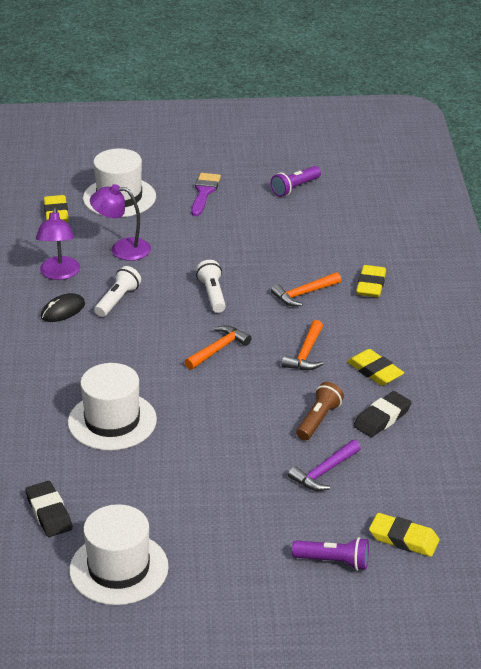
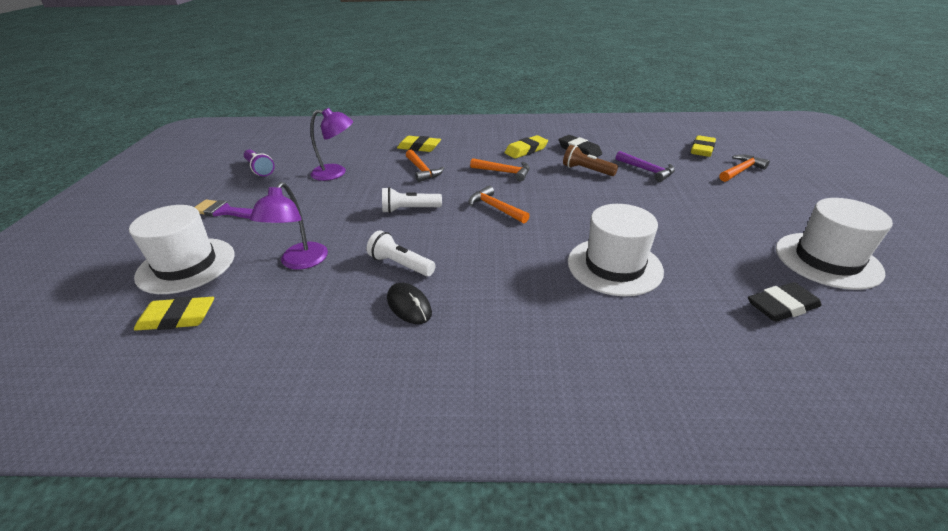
camera: 85 degrees left, 0 degrees up
purple lamp [36,208,80,280] -> purple lamp moved to [310,108,353,181]
purple flashlight [292,537,369,570] -> orange hammer [720,155,770,182]

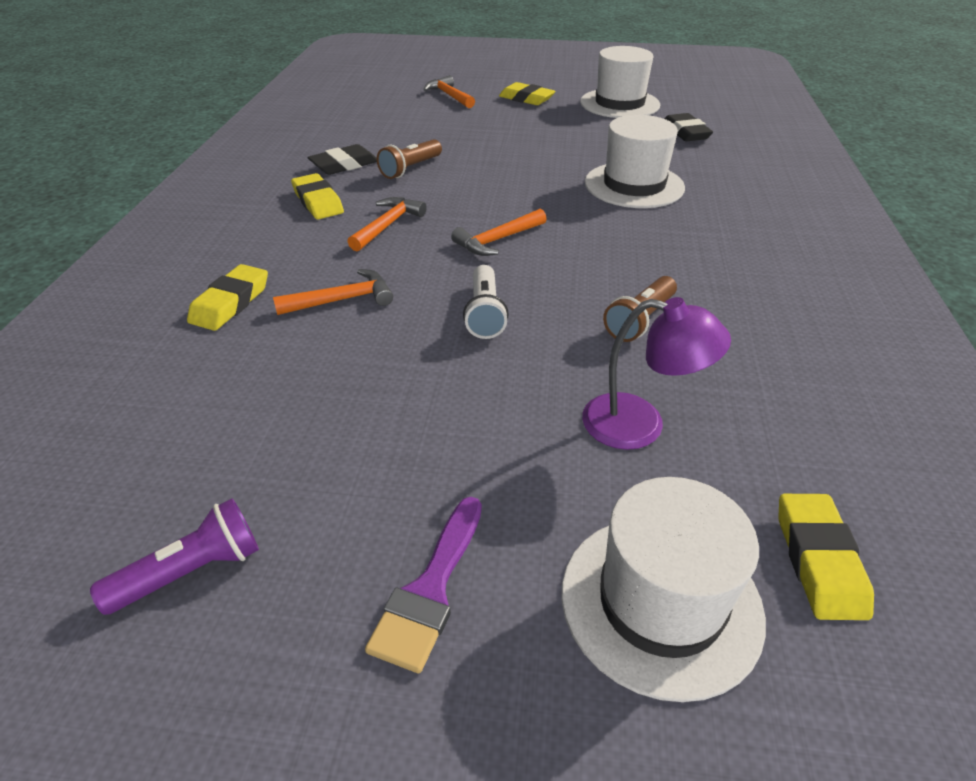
camera: 85 degrees left, 5 degrees up
purple lamp [310,108,353,181] -> none
white flashlight [367,230,436,276] -> brown flashlight [603,276,677,342]
black mouse [387,283,432,324] -> none
purple hammer [616,151,675,182] -> none
yellow eraser [691,135,716,157] -> yellow eraser moved to [499,82,555,105]

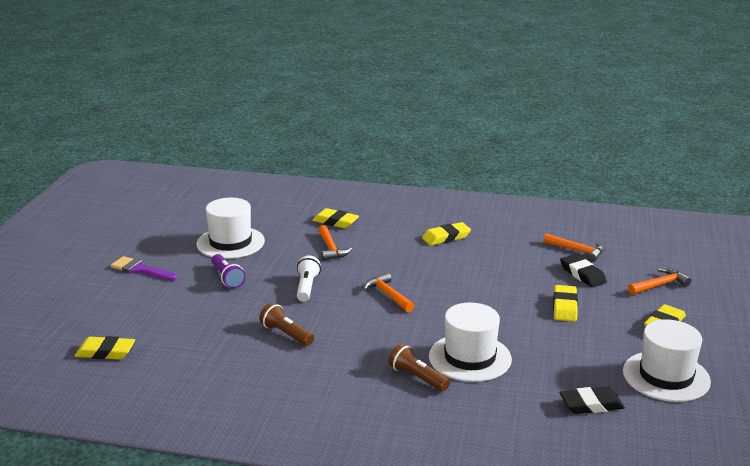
camera: 95 degrees right, 15 degrees down
purple flashlight [90,498,259,615] -> purple flashlight moved to [211,254,246,289]
black eraser [307,144,377,175] -> black eraser moved to [560,254,607,287]
orange hammer [348,197,427,252] -> orange hammer moved to [543,233,603,262]
brown flashlight [377,139,442,179] -> brown flashlight moved to [389,343,450,392]
white flashlight [463,265,509,339] -> white flashlight turned 90 degrees clockwise [297,255,321,302]
white hat [562,477,766,702] -> white hat moved to [196,198,265,259]
purple lamp [582,297,731,450] -> none
none -> yellow eraser [553,285,578,322]

